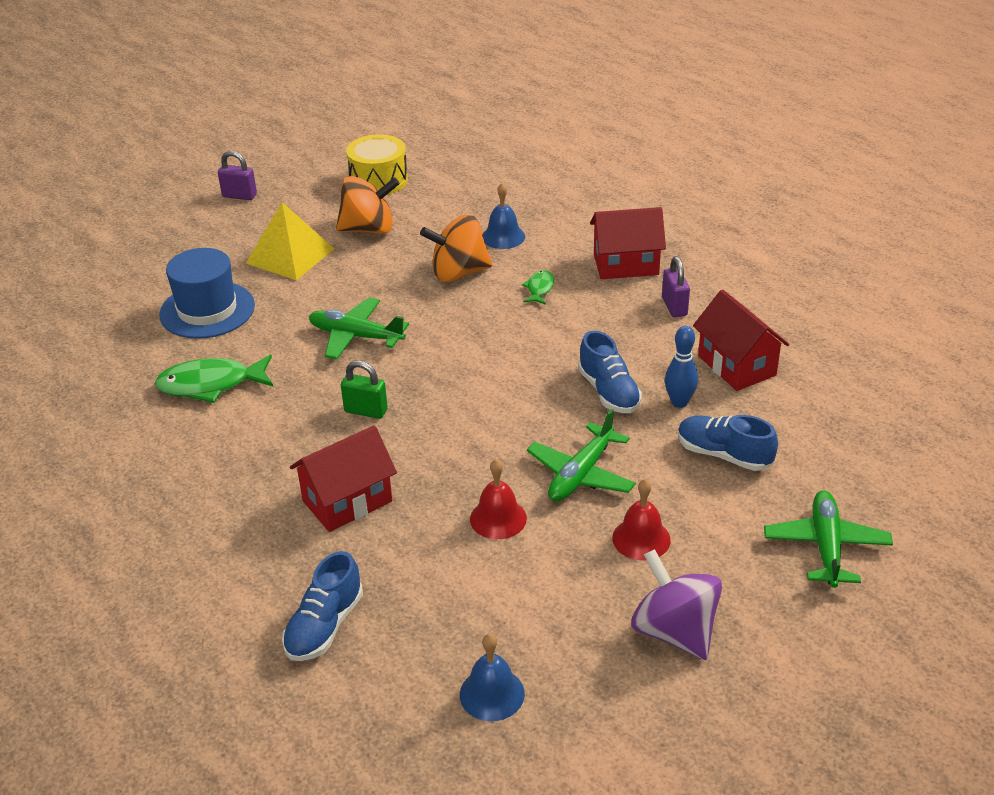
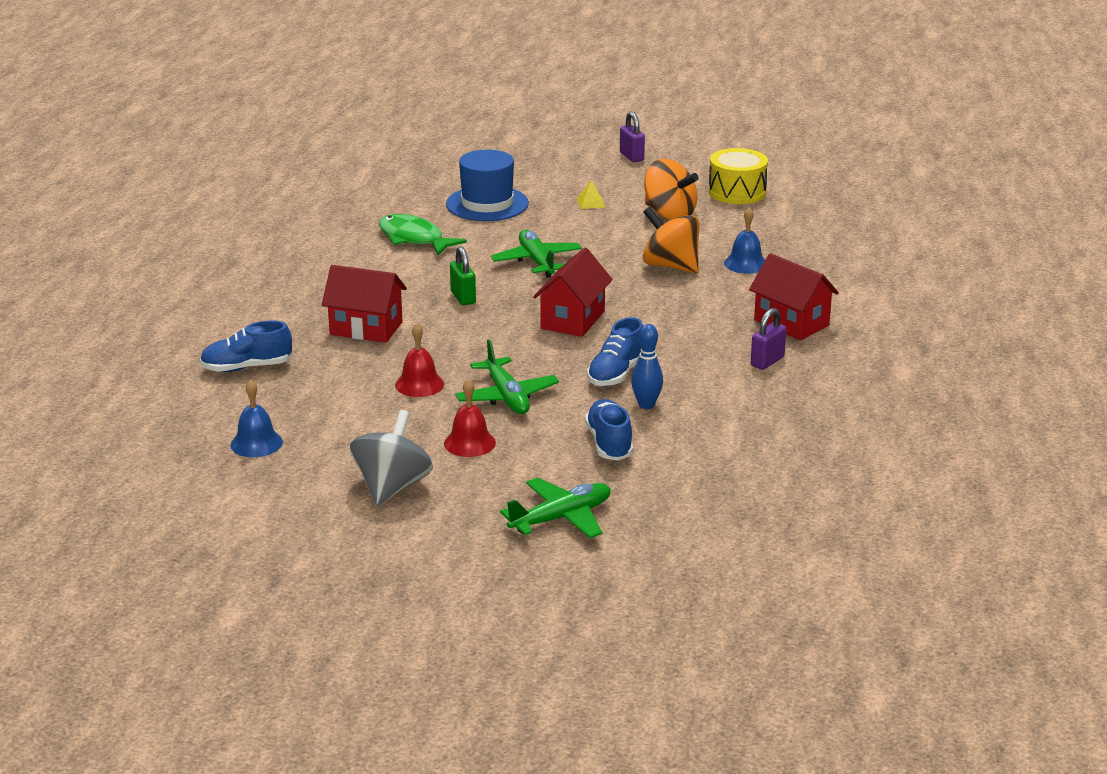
camera: 50 degrees right, 10 degrees down
yellow pyramid [246,202,334,280] -> yellow pyramid [577,180,605,209], size x0.43
green fish [522,270,554,305] -> none
green plane [527,409,636,502] -> green plane turned 105 degrees counterclockwise [455,340,559,414]
purple spinning top [631,549,722,660] -> grey spinning top [350,410,433,506]
red house [693,290,789,391] -> red house moved to [533,248,613,337]

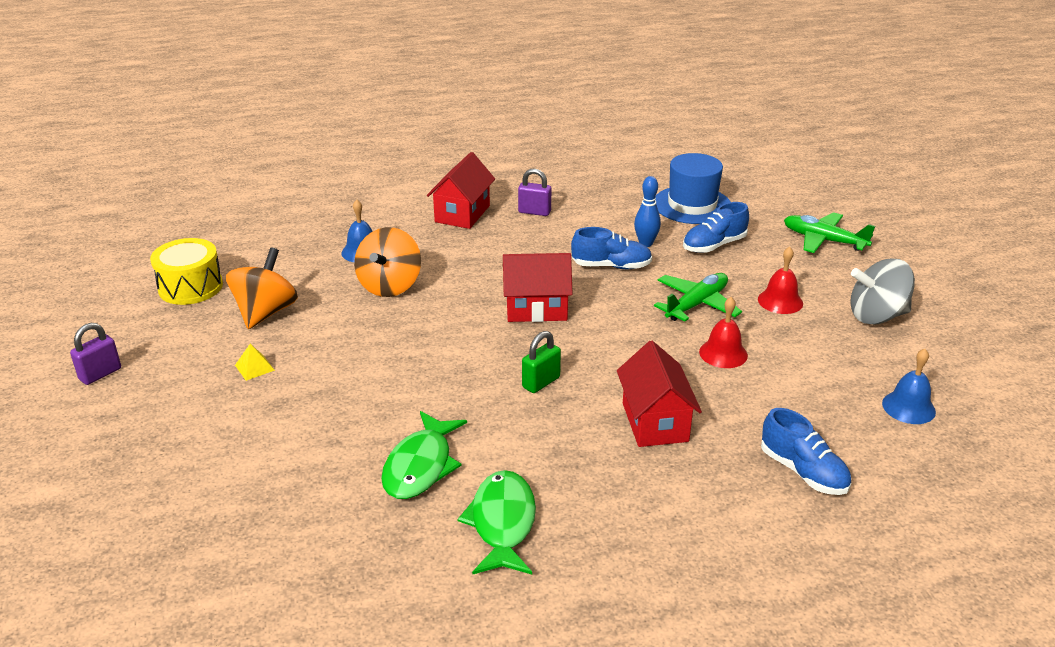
camera: 115 degrees left, 5 degrees up
blue hat [446,150,529,221] -> blue hat moved to [655,153,730,224]
green plane [491,229,582,278] -> none
none -> green fish [457,470,536,575]

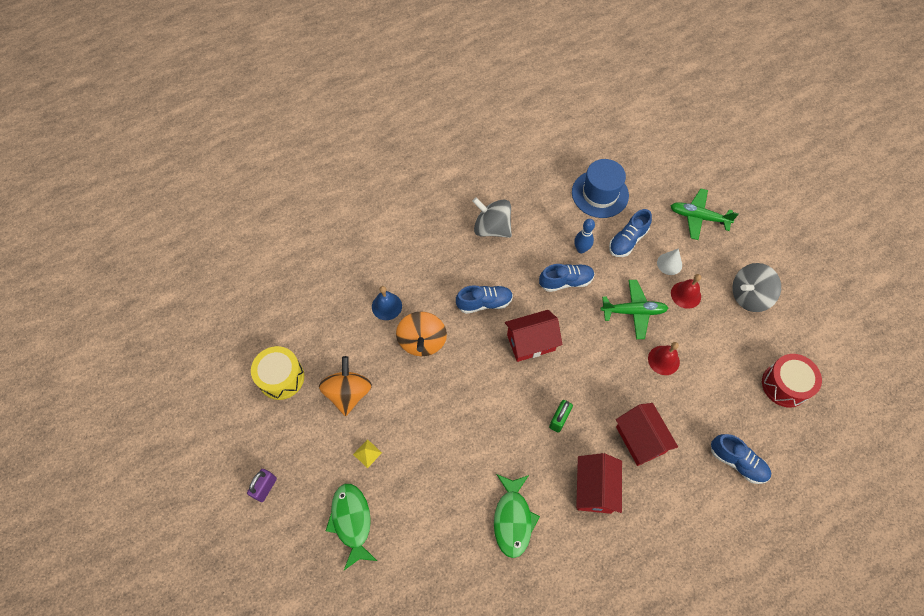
camera: 15 degrees left, 30 degrees up
red house [427,152,495,229] -> red house moved to [576,453,622,514]
green fish [457,470,536,575] -> green fish moved to [326,484,377,570]
purple padlock [518,169,551,216] -> grey spinning top [472,197,512,238]
green plane [654,273,742,321] -> green plane turned 60 degrees clockwise [601,280,668,339]
blue bell [882,349,936,424] -> red drum [762,354,822,407]
none -> blue shoe [456,285,513,314]
none -> white cone [657,248,682,275]

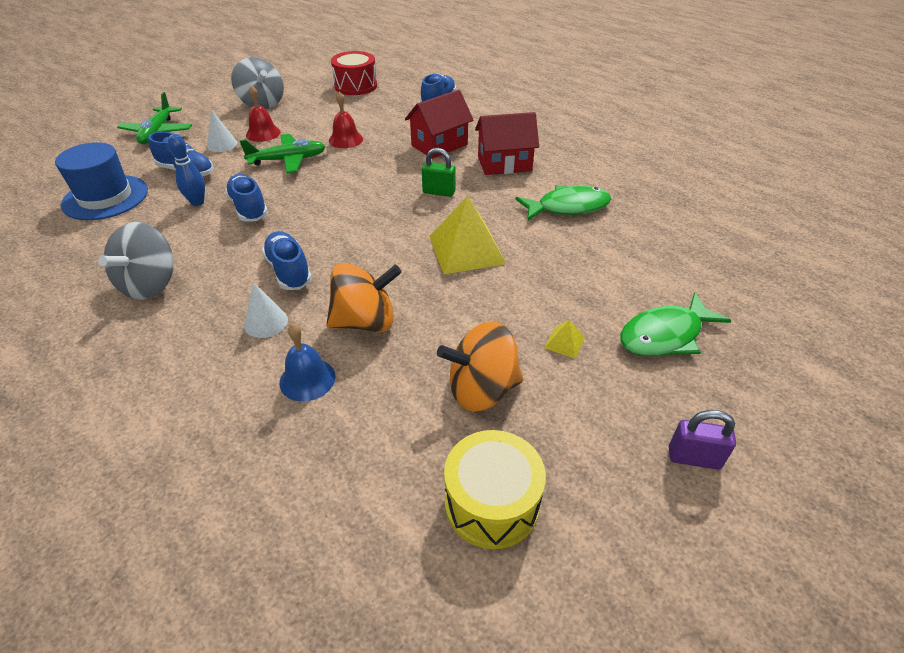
camera: 105 degrees left, 20 degrees down
red house [505,310,562,362] -> none
green plane [601,280,668,339] -> green plane turned 90 degrees clockwise [240,134,326,173]
none -> white cone [244,282,288,338]
none -> yellow pyramid [429,196,506,274]

